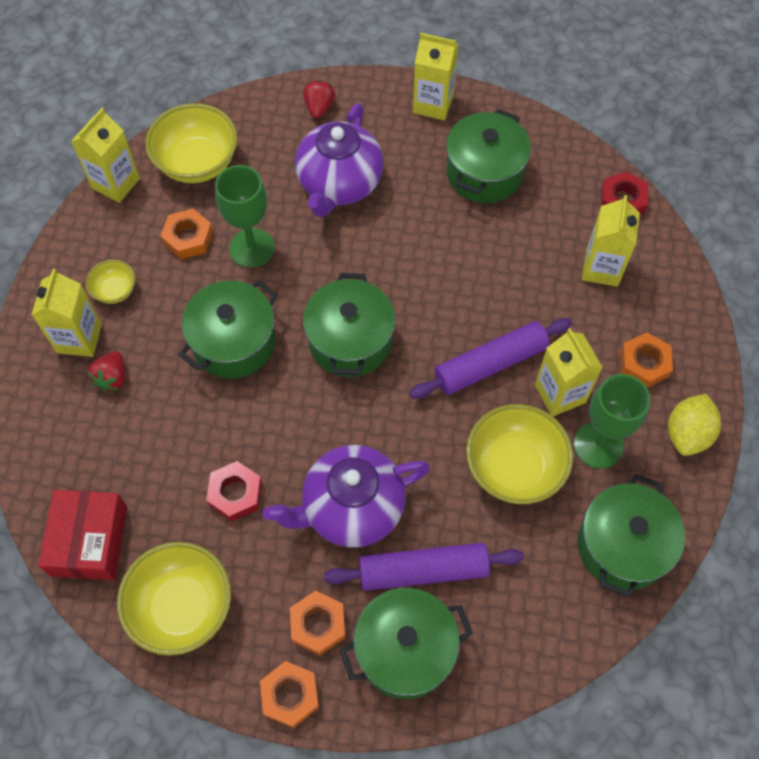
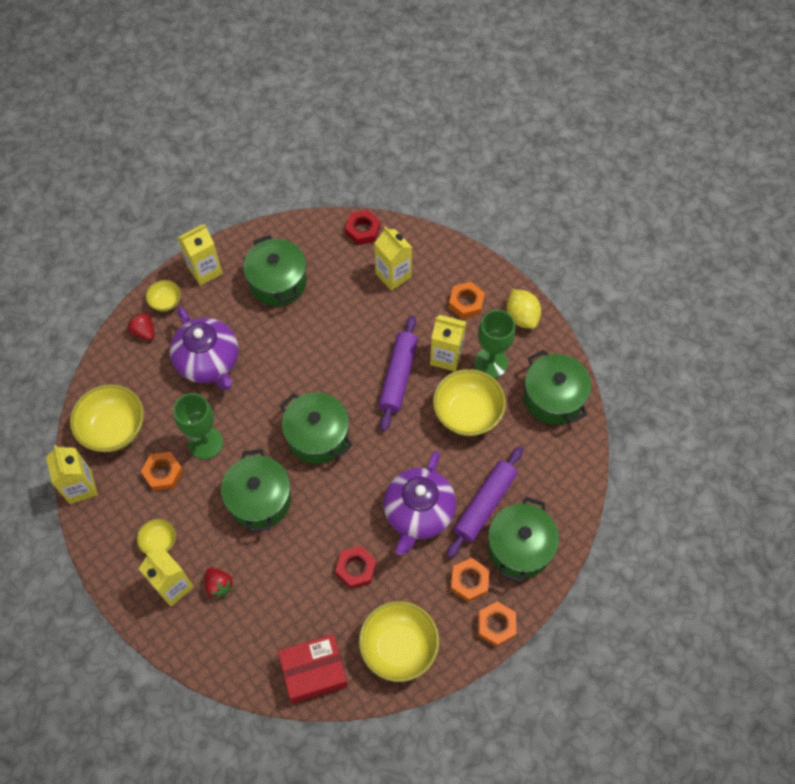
camera: 50 degrees left, 0 degrees up
red box [38,490,127,580] -> red box turned 60 degrees counterclockwise [278,634,348,704]
none -> yellow bowl [146,280,181,312]

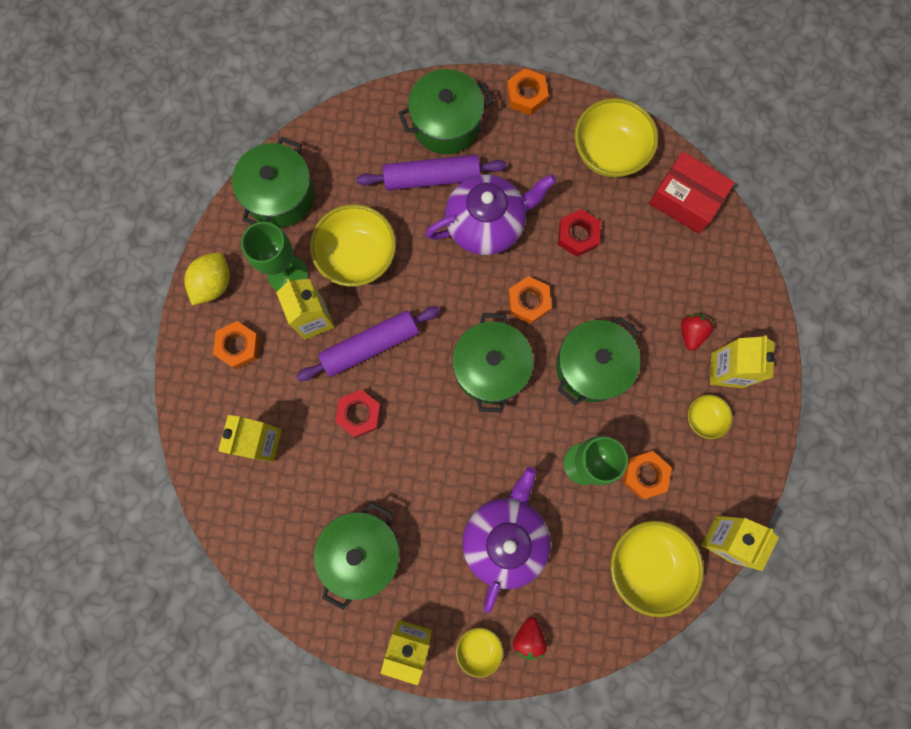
camera: 130 degrees left, 15 degrees up
red nut [345,210,381,245] -> red nut moved to [335,390,381,438]
orange nut [451,558,489,602] -> orange nut moved to [508,276,552,324]

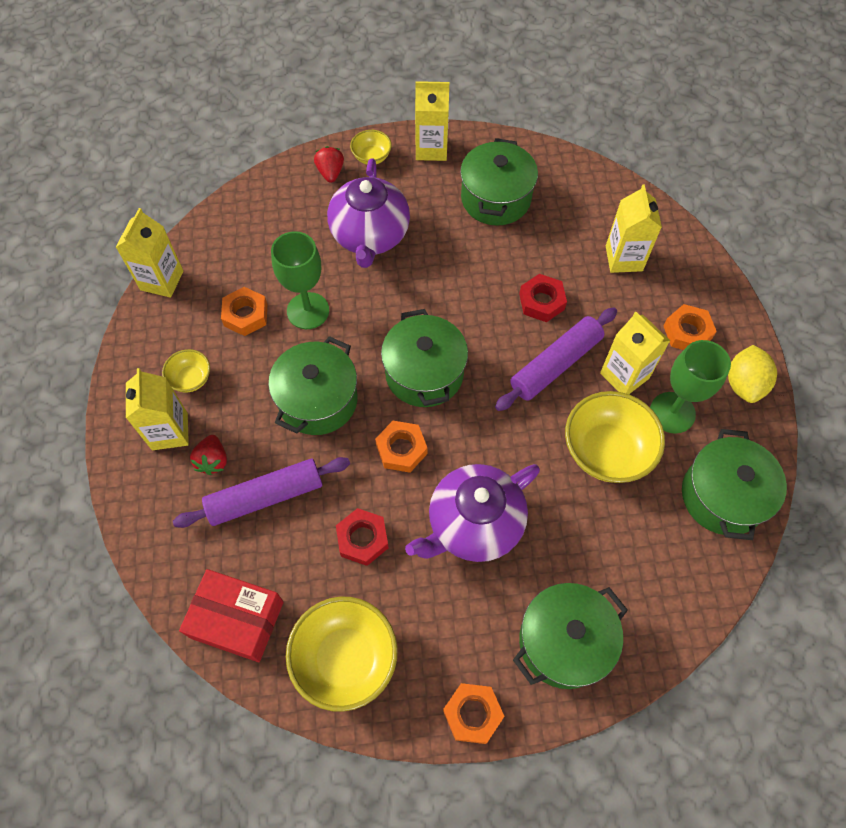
camera: 165 degrees right, 15 degrees down
purple rolling pin [357,155,507,190] -> purple rolling pin moved to [173,457,350,528]
yellow bowl [610,521,704,617] -> none

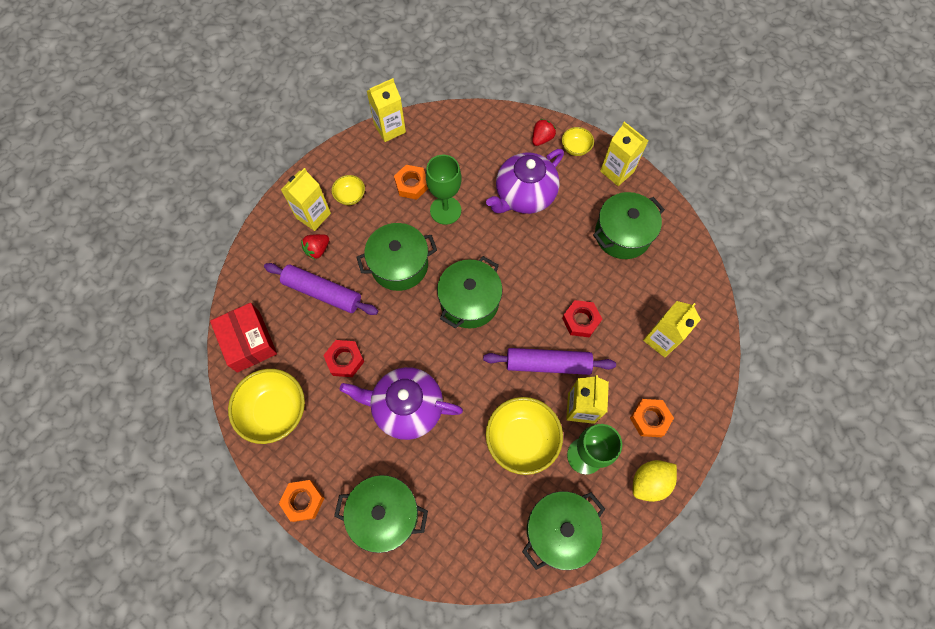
camera: 45 degrees right, 5 degrees up
orange nut [375,421,428,473] -> none

